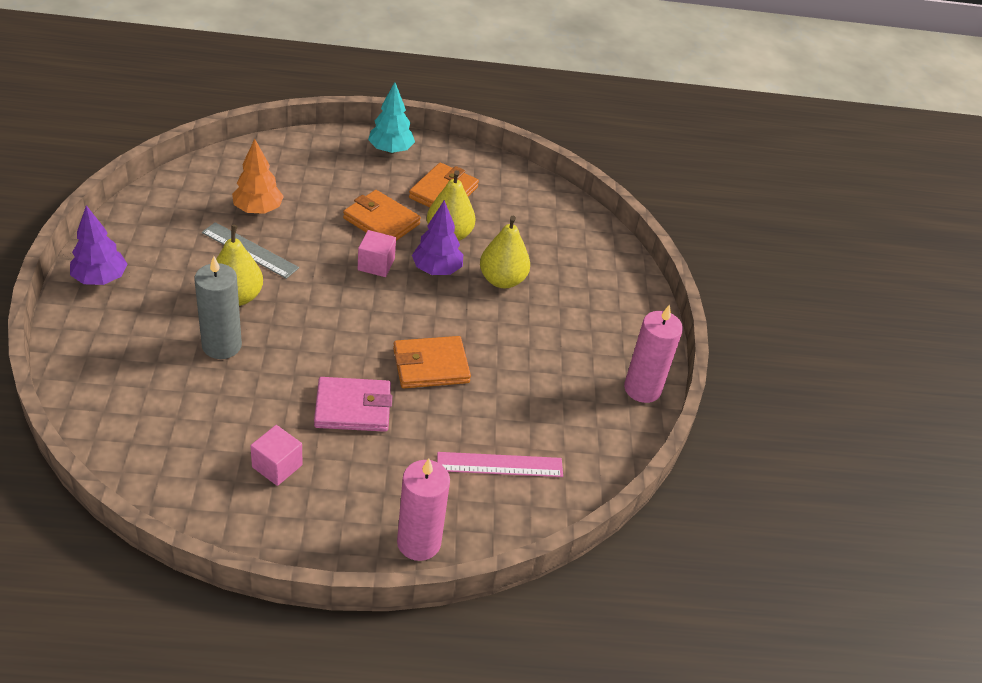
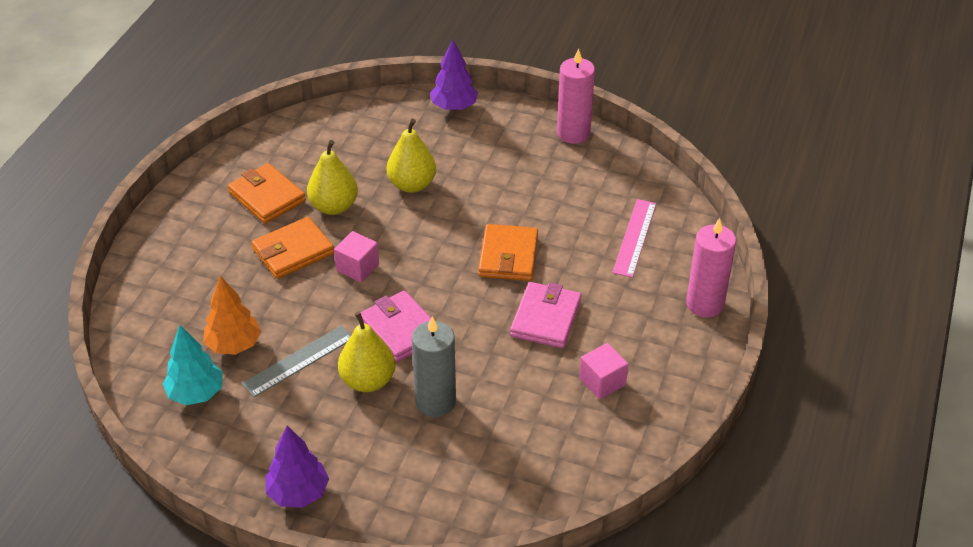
camera: 65 degrees left, 0 degrees up
turquoise tree [368,82,415,154] -> turquoise tree moved to [163,325,223,405]
purple tree [412,200,463,275] -> purple tree moved to [430,39,478,111]
none -> pink wallet [360,290,431,362]

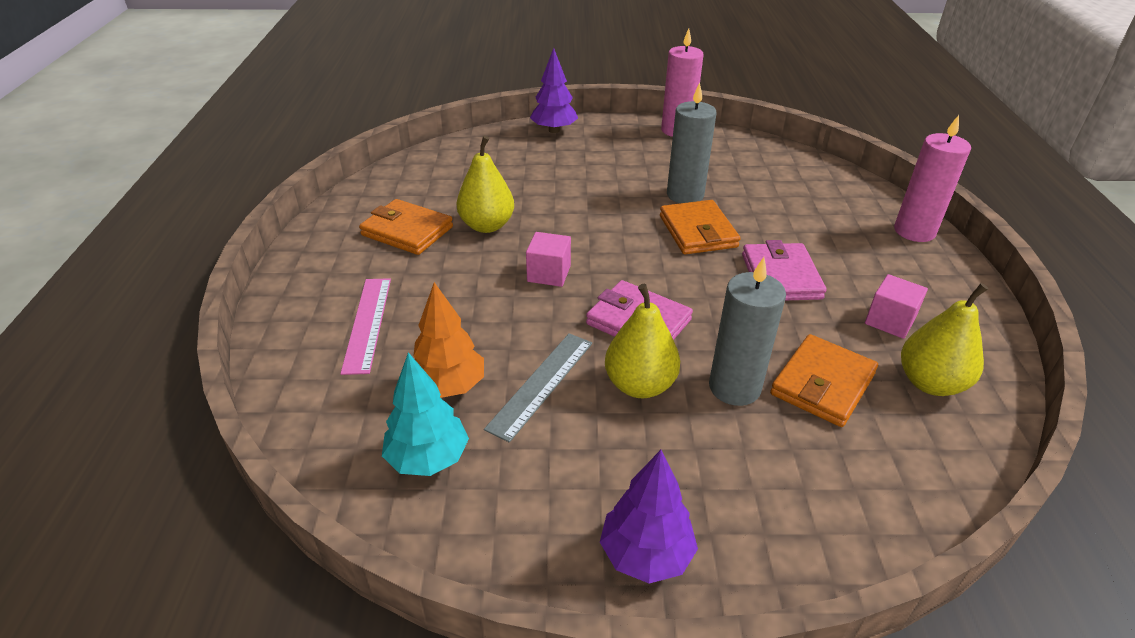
camera: 20 degrees left, 5 degrees down
orange wallet [251,217,334,279] -> orange wallet moved to [770,334,878,427]
yellow pear [386,119,436,193] -> yellow pear moved to [901,283,988,396]
pink ruler [612,199,656,278] -> pink ruler moved to [340,278,391,375]
none -> grey candle [667,83,716,203]

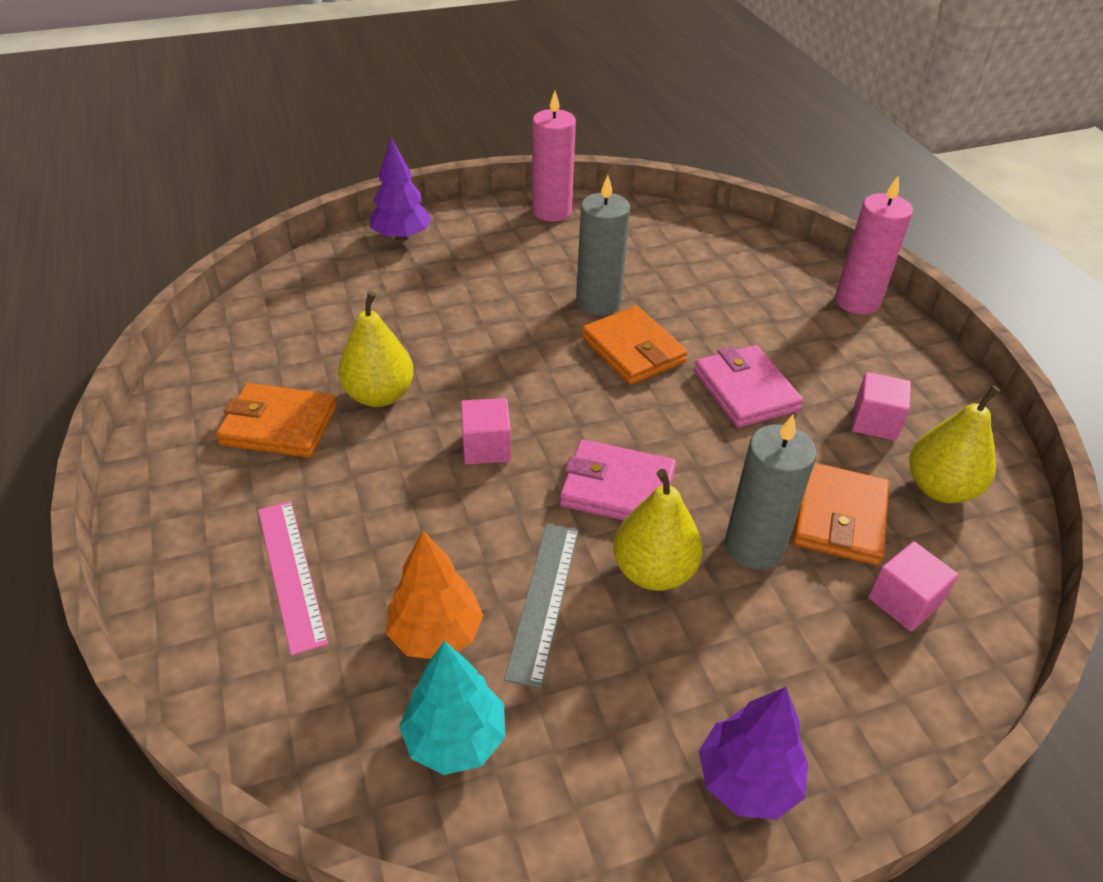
camera: 20 degrees left, 5 degrees up
none -> pink cube [868,541,959,632]

